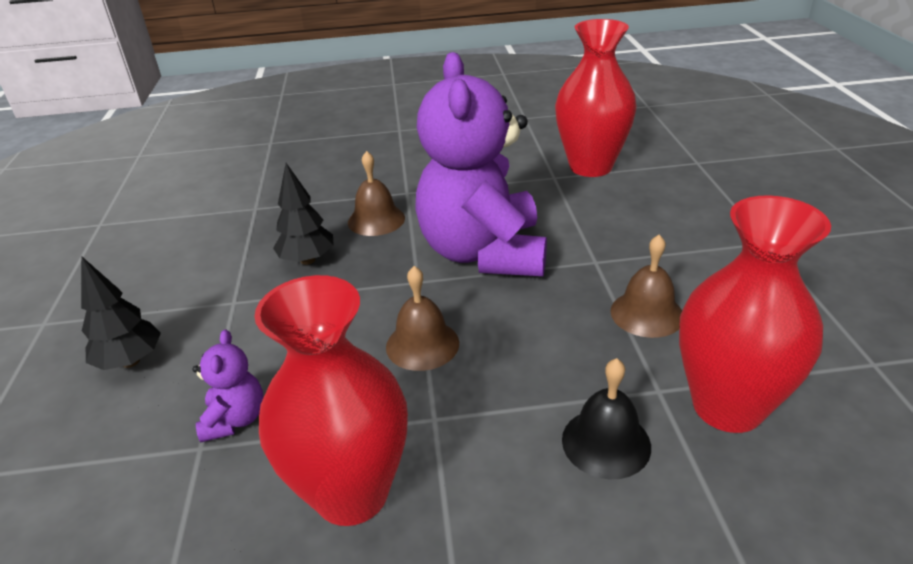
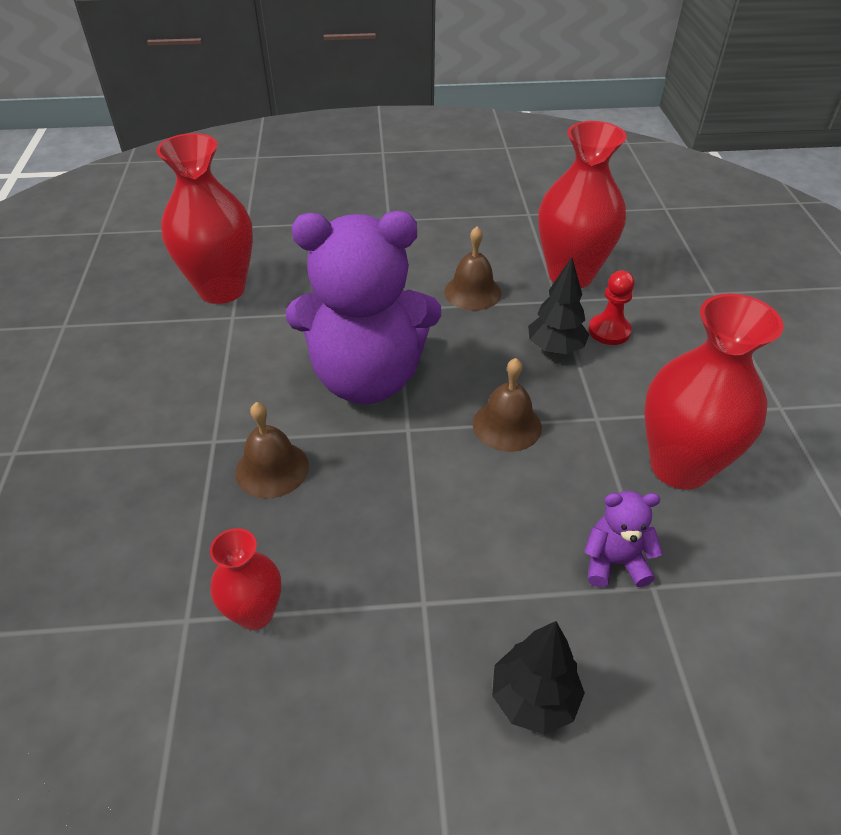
camera: 90 degrees left, 10 degrees up
black tree [273,163,334,265] -> black tree moved to [528,257,589,354]
black bell [562,358,651,479] -> red pawn [589,270,635,345]
none -> red vase [210,528,281,630]

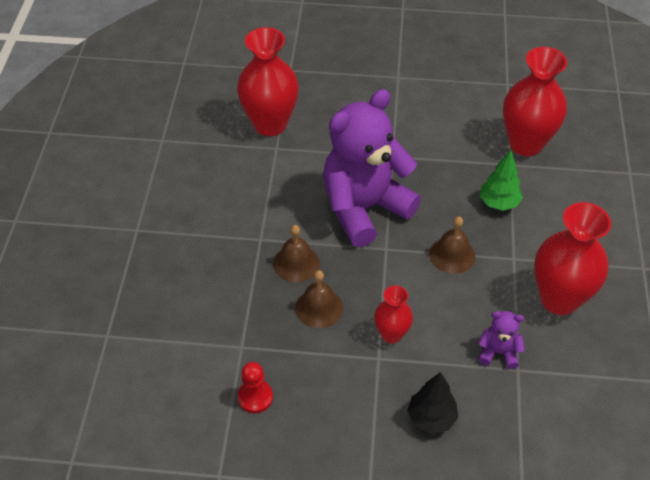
camera: 10 degrees right, 5 degrees up
red vase [210,528,281,630] -> red vase moved to [374,286,413,343]
purple teddy bear [286,211,441,404] -> purple teddy bear turned 135 degrees clockwise [323,89,421,247]
brown bell [444,226,501,311] -> brown bell moved to [295,270,343,328]
black tree [528,257,589,354] -> green tree [480,150,523,211]
red pawn [589,270,635,345] -> red pawn moved to [238,362,273,413]

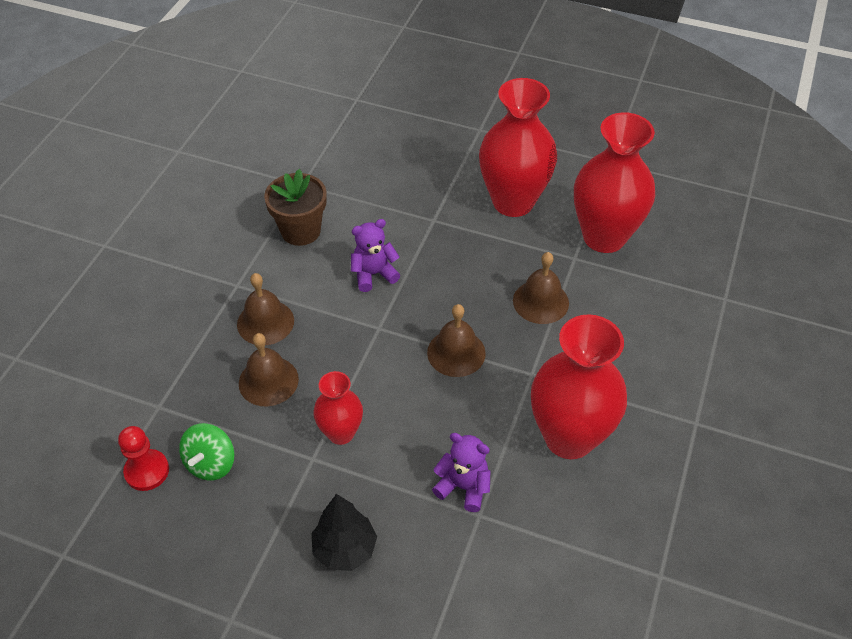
camera: 15 degrees right, 0 degrees up
red vase [237,27,299,136] -> red vase moved to [479,78,557,217]
purple teddy bear [323,89,421,247] -> purple teddy bear [351,219,400,292], size x0.40
green tree [480,150,523,211] -> brown bell [513,252,569,324]
none -> green spinning top [179,423,235,481]
none -> brown flower pot [264,169,327,246]

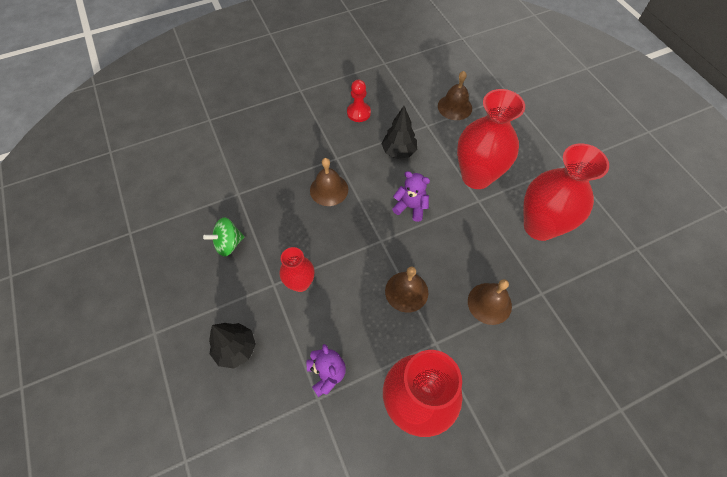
camera: 45 degrees right, 10 degrees up
red pawn [118,426,169,491] -> red pawn moved to [347,80,371,122]
brown bell [239,333,299,406] -> brown bell moved to [438,71,472,120]
brown flower pot [264,169,327,246] -> black tree [382,106,417,159]
red vase [574,112,655,253] -> red vase moved to [457,89,525,189]

